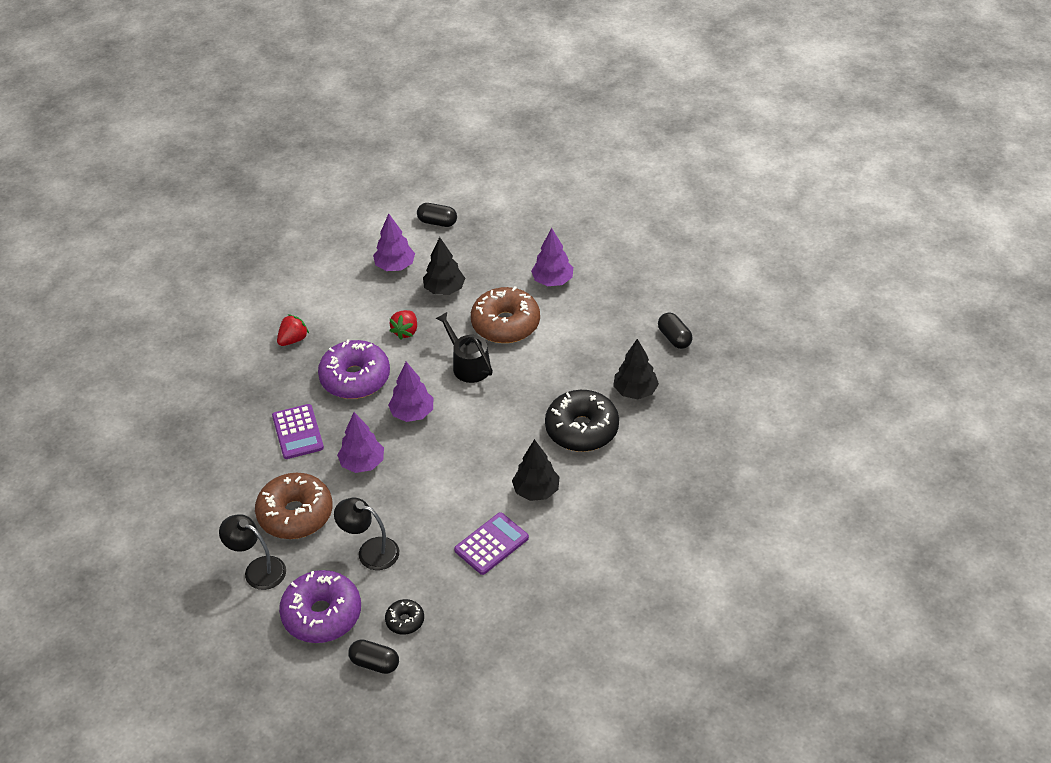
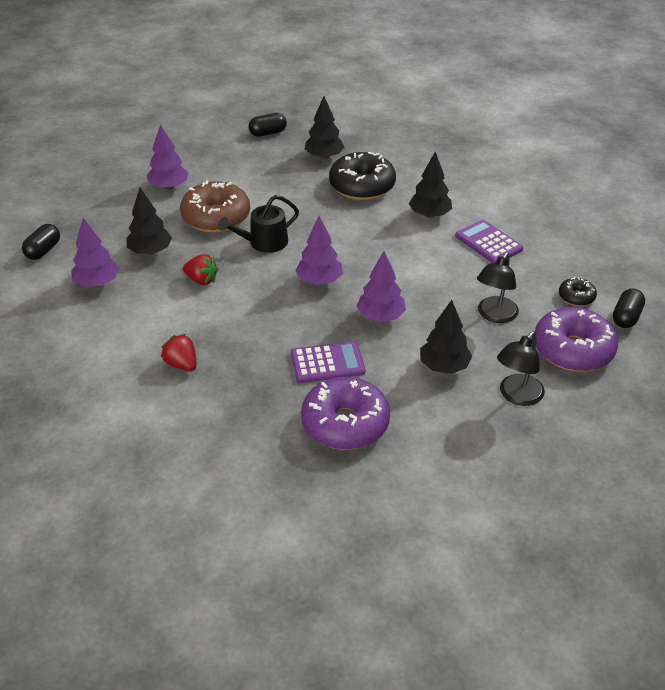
camera: 85 degrees left, 5 degrees down
brown donut [255,473,333,539] -> black tree [420,300,472,374]
purple donut [318,339,390,399] -> purple donut moved to [301,377,390,450]

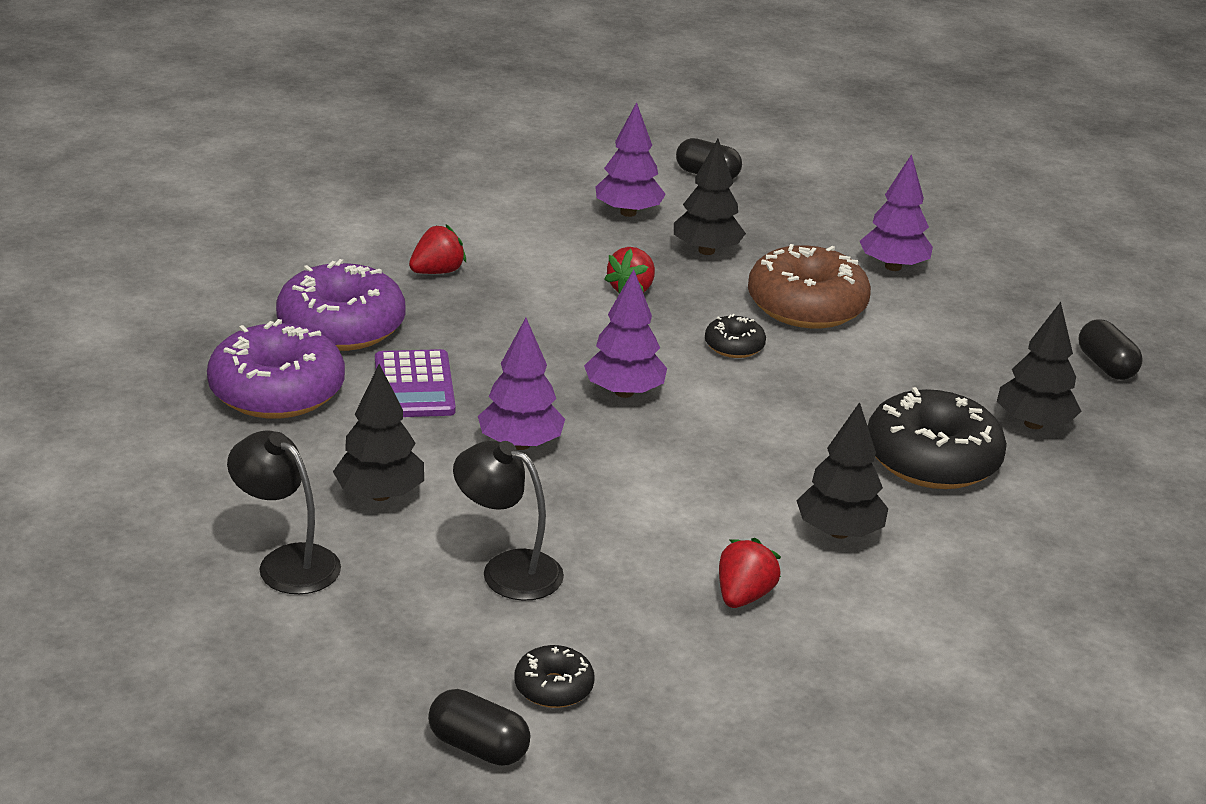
camera: 90 degrees right, 10 degrees down
black watering can [218,195,299,253] -> black donut [705,314,766,358]
purple calculator [455,220,523,263] -> red strawberry [719,538,781,608]
purple donut [535,307,618,372] -> purple donut moved to [276,259,405,351]

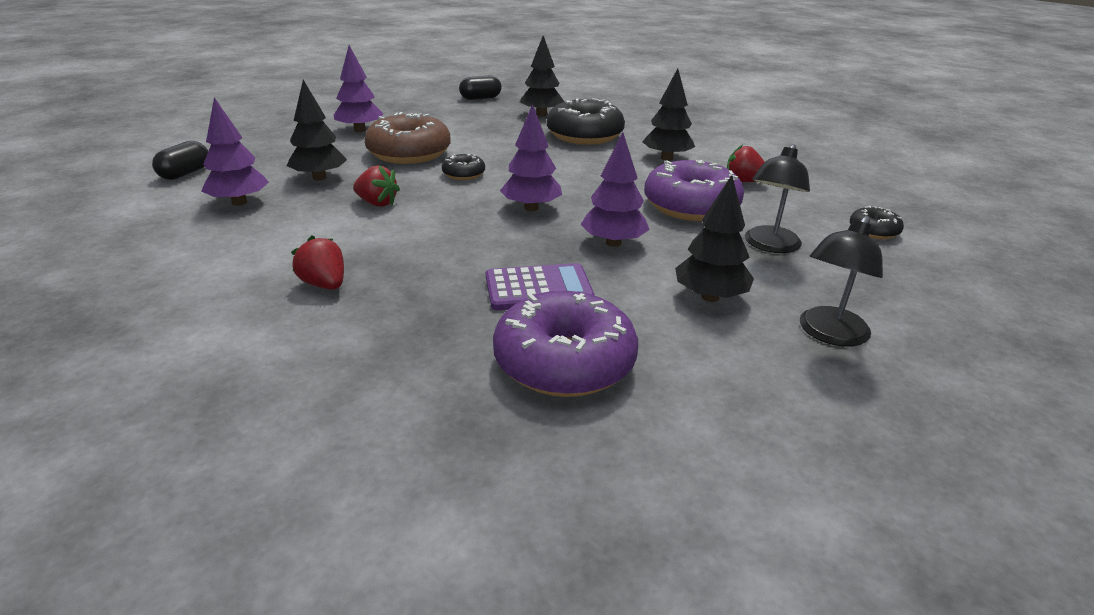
camera: 90 degrees left, 0 degrees up
purple donut [276,259,405,351] -> purple donut moved to [644,160,744,221]
black capsule [428,689,530,766] -> none

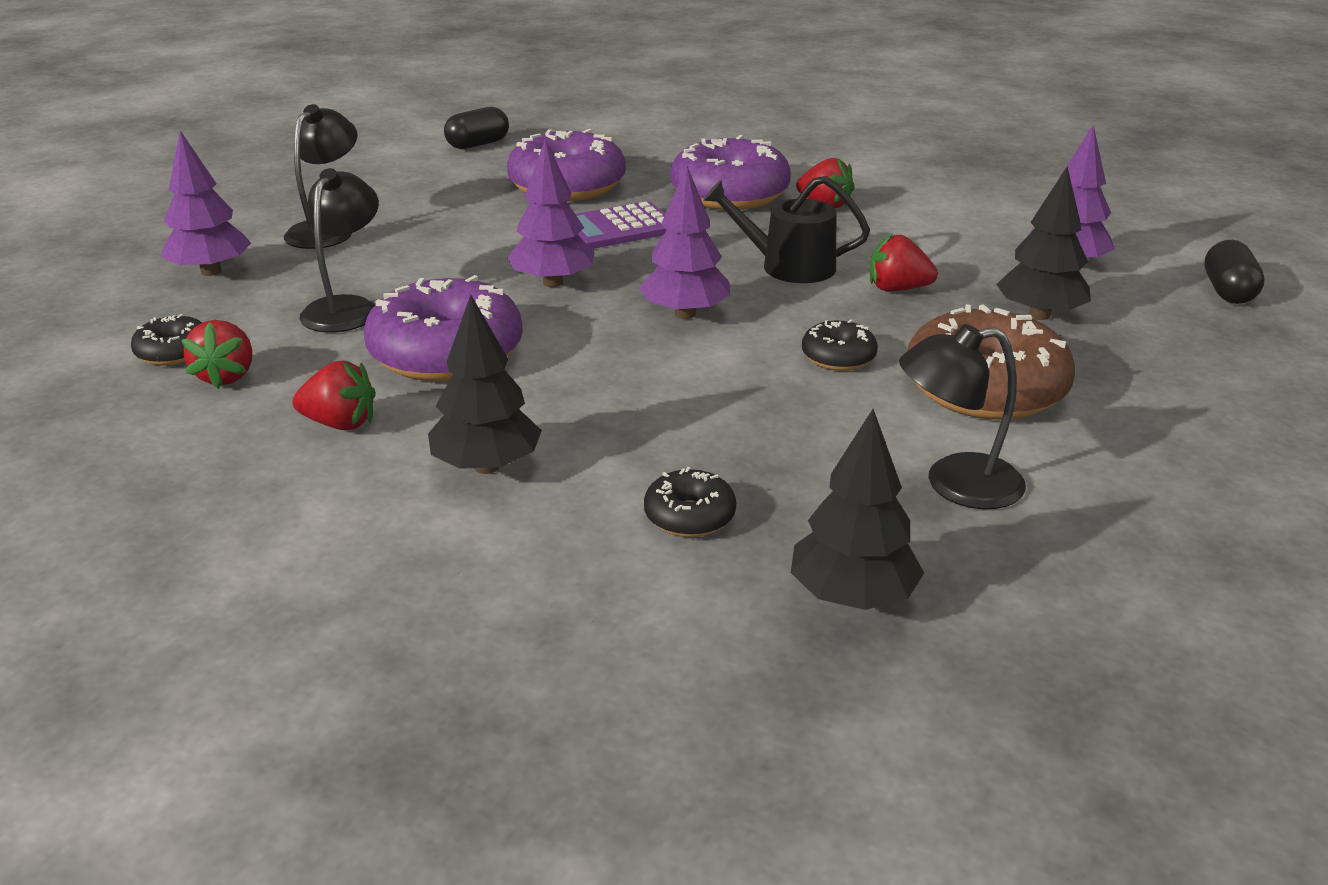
camera: 165 degrees right, 0 degrees up
purple tree [334,45,383,132] -> purple tree moved to [161,131,251,276]
black capsule [459,75,502,100] -> black capsule moved to [444,107,509,149]
black donut [547,98,625,145] -> black donut [644,467,736,537], size x0.48
black tree [675,175,754,302] -> none
none -> red strawberry [182,320,252,389]
none -> purple donut [670,135,791,210]
none -> black watering can [703,176,870,283]
none -> black lamp [899,324,1026,509]

